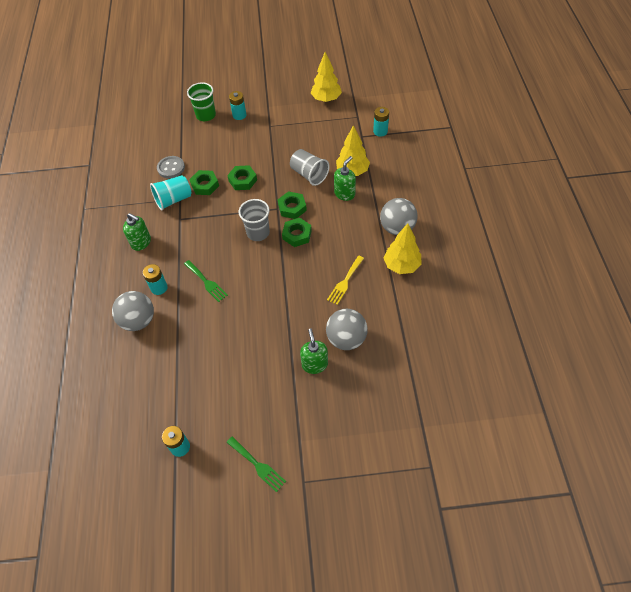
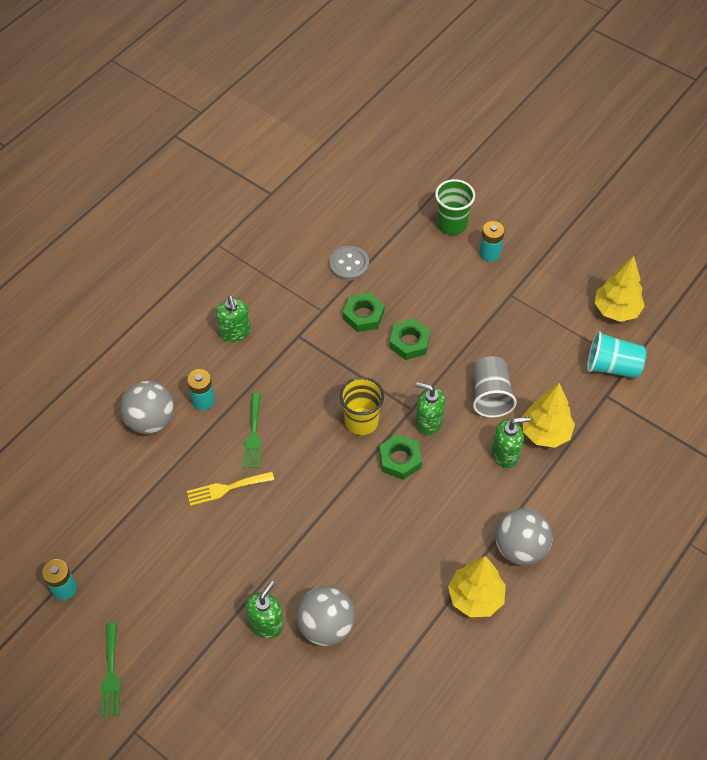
camera: 40 degrees right, 0 degrees up
turquoise cup [150,175,192,211] -> turquoise cup moved to [587,331,646,378]
grey cup [239,199,270,241] -> yellow cup [340,377,384,435]
green nut [278,191,307,219] -> green soap dispenser [415,382,445,435]
yellow fork [327,256,364,305] -> yellow fork moved to [187,471,274,506]
turquoise battery [373,107,389,137] -> none

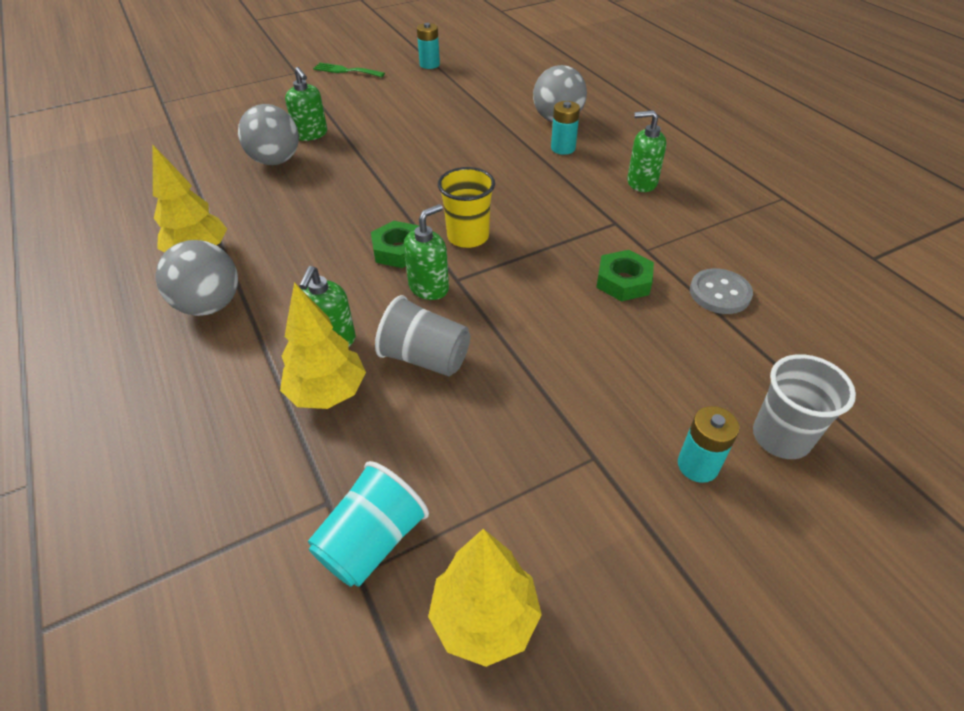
camera: 115 degrees right, 10 degrees down
yellow fork [187,471,274,506] -> none
green fork [243,393,261,468] -> none
green nut [389,319,430,360] -> none
green cup [435,179,475,235] -> grey cup [753,354,856,459]

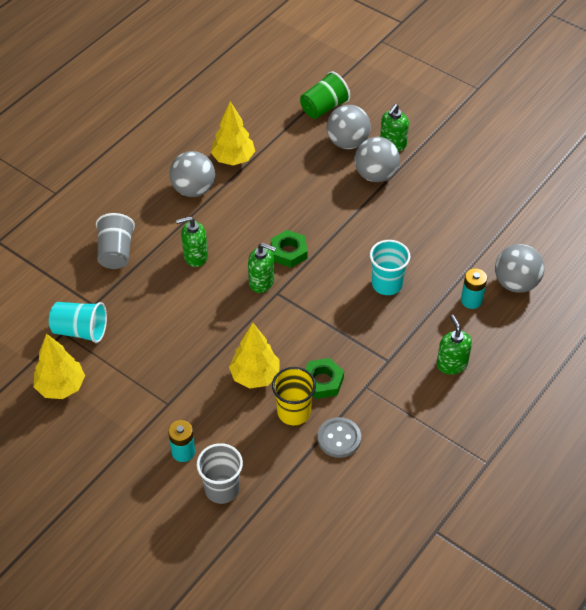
camera: 65 degrees right, 5 degrees up
yellow tree [280,282,366,409] -> yellow tree moved to [229,323,279,388]
green fork [313,63,385,77] -> none
grey cup [375,295,470,376] -> grey cup moved to [96,213,135,269]
turquoise battery [417,23,440,69] -> none
yellow cup [438,167,495,248] -> yellow cup moved to [272,367,316,425]
none -> green cup [300,71,351,119]
none -> grey ball [355,137,400,182]
none -> turquoise cup [370,240,410,295]

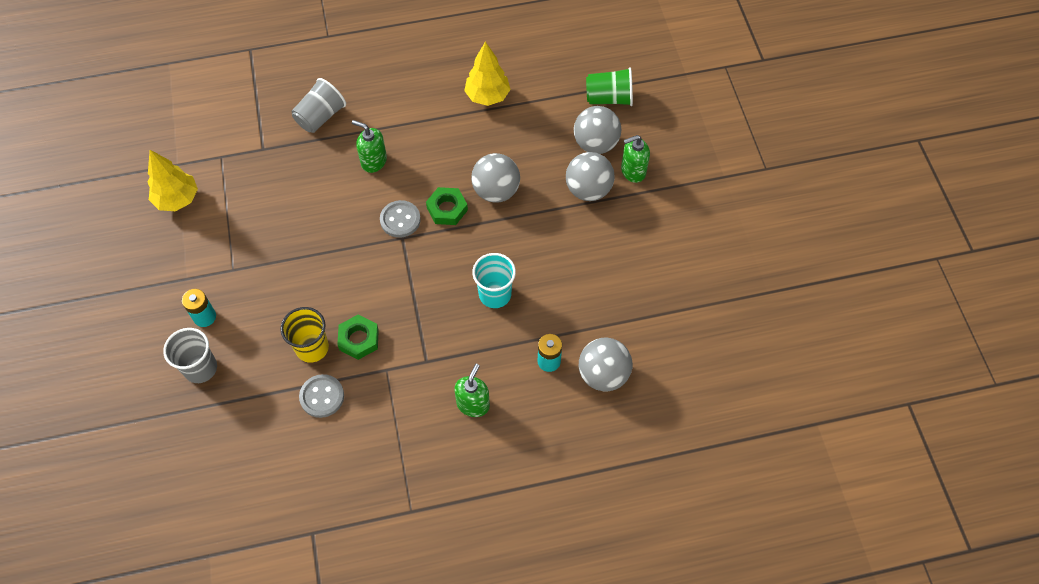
camera: 40 degrees right, 10 degrees up
turquoise cup [49,302,107,343] -> none
grey ball [169,151,215,197] -> grey ball moved to [471,153,520,203]
yellow tree [229,323,279,388] -> none
green soap dispenser [248,243,276,293] -> grey button [380,200,421,238]

